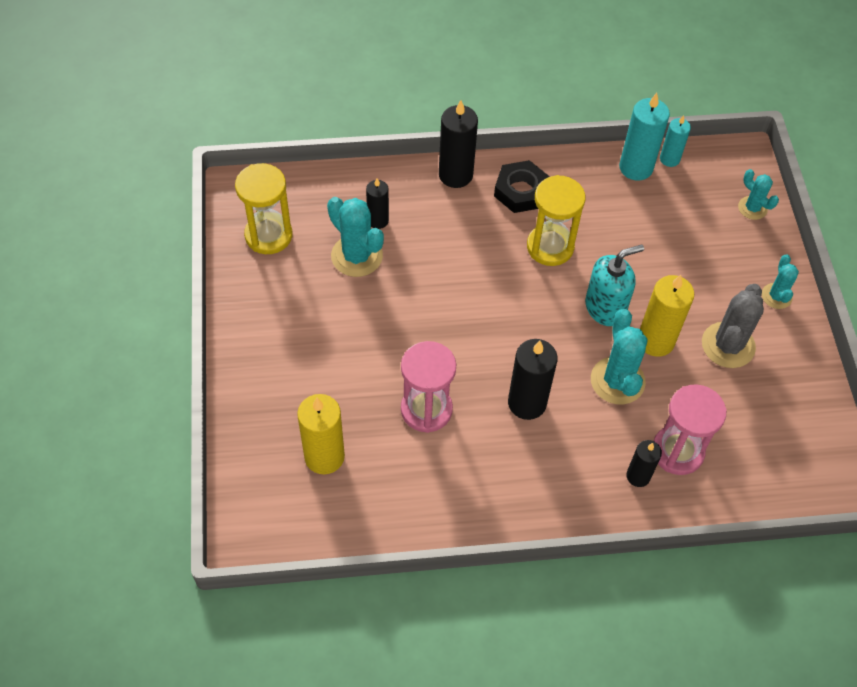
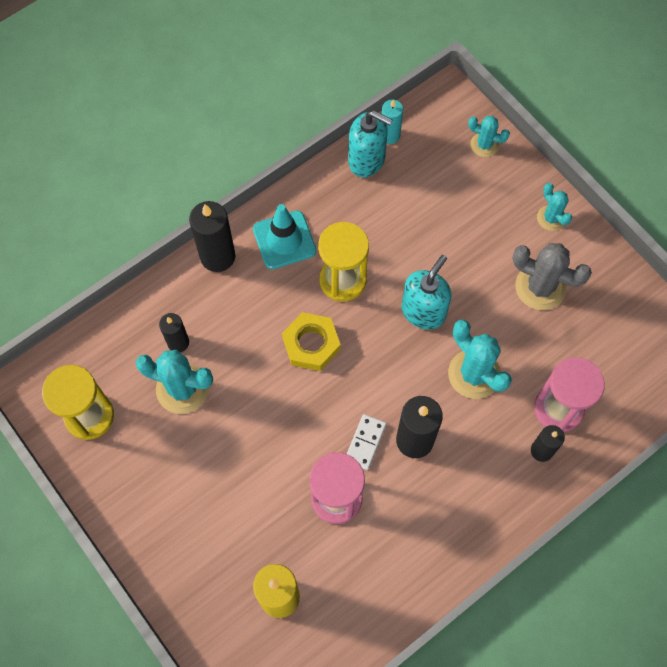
camera: 30 degrees left, 10 degrees up
black nut [494,160,550,213] -> turquoise traffic cone [253,204,316,269]
turquoise candle [619,93,670,181] -> turquoise soap dispenser [348,111,393,177]
yellow candle [640,275,694,357] -> none
grey cactus [702,284,764,368] -> grey cactus turned 60 degrees counterclockwise [512,243,592,310]
none -> yellow nut [282,312,341,371]
none -> white domino [347,414,387,470]

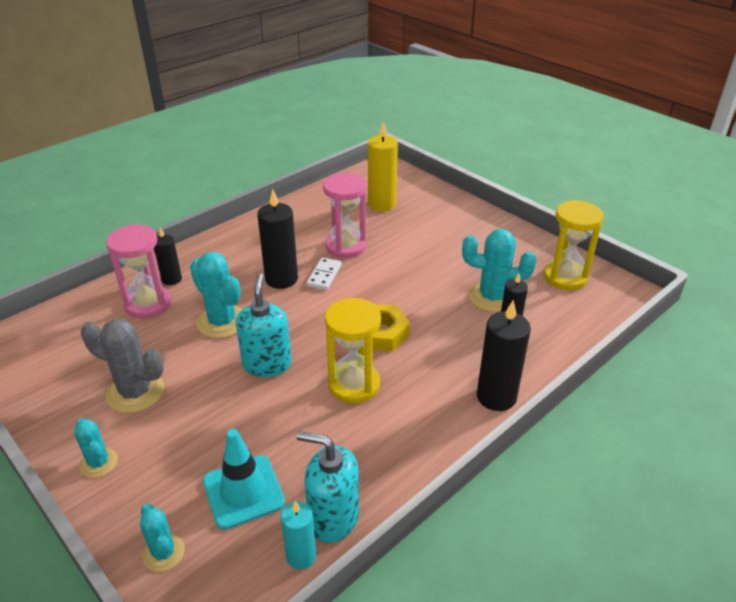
camera: 175 degrees right, 30 degrees down
turquoise traffic cone [253,204,316,269] -> turquoise traffic cone moved to [203,429,285,530]
turquoise soap dispenser [401,255,452,330] -> turquoise soap dispenser turned 150 degrees clockwise [236,273,292,377]
turquoise cactus [468,116,510,157] -> turquoise cactus turned 45 degrees clockwise [140,504,185,572]

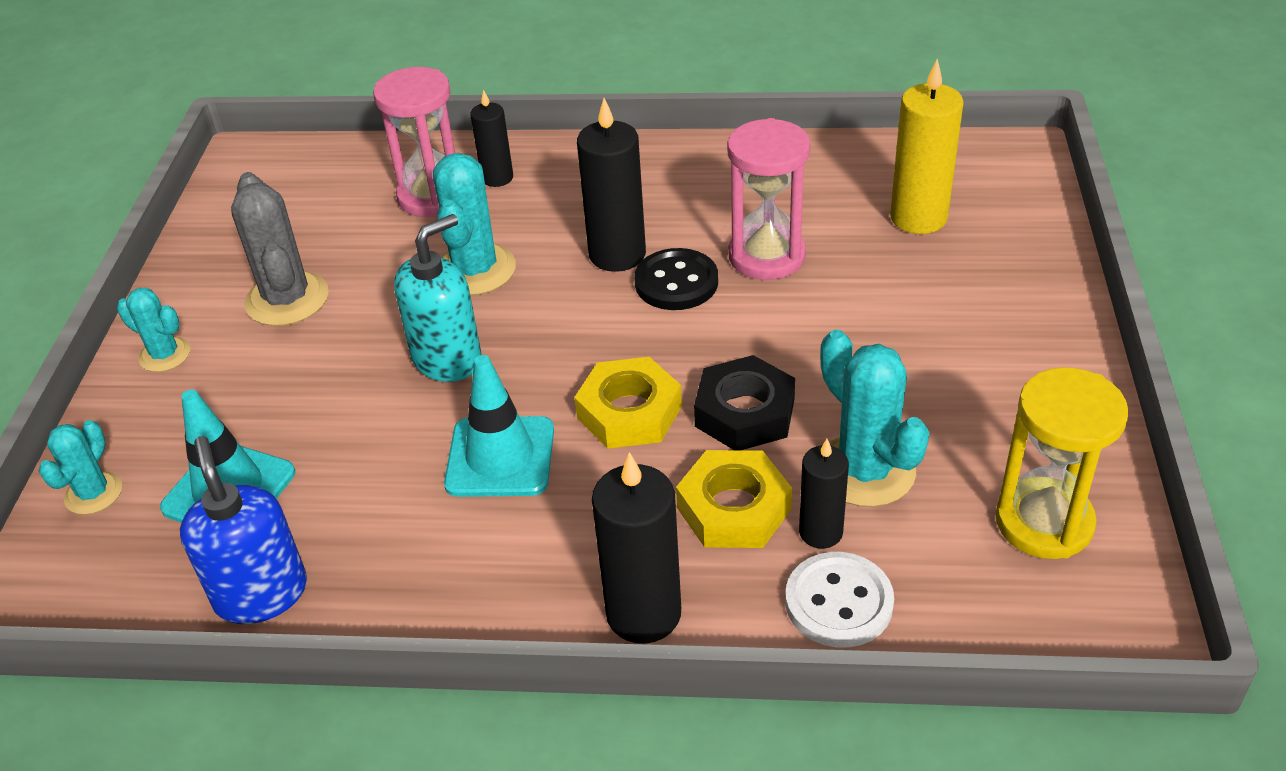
camera: 50 degrees right, 5 degrees up
turquoise cactus [74,418,118,478] -> turquoise cactus turned 75 degrees counterclockwise [117,288,190,372]
turquoise candle [281,501,316,570] -> none
turquoise soap dispenser [297,431,359,543] -> blue soap dispenser [180,436,307,624]
white domino [306,258,342,290] -> black button [634,248,718,310]
yellow hourglass [325,298,381,403] -> turquoise traffic cone [444,355,554,497]
none -> yellow nut [676,450,792,548]
none -> black nut [694,355,795,450]
none -> white button [785,552,894,648]

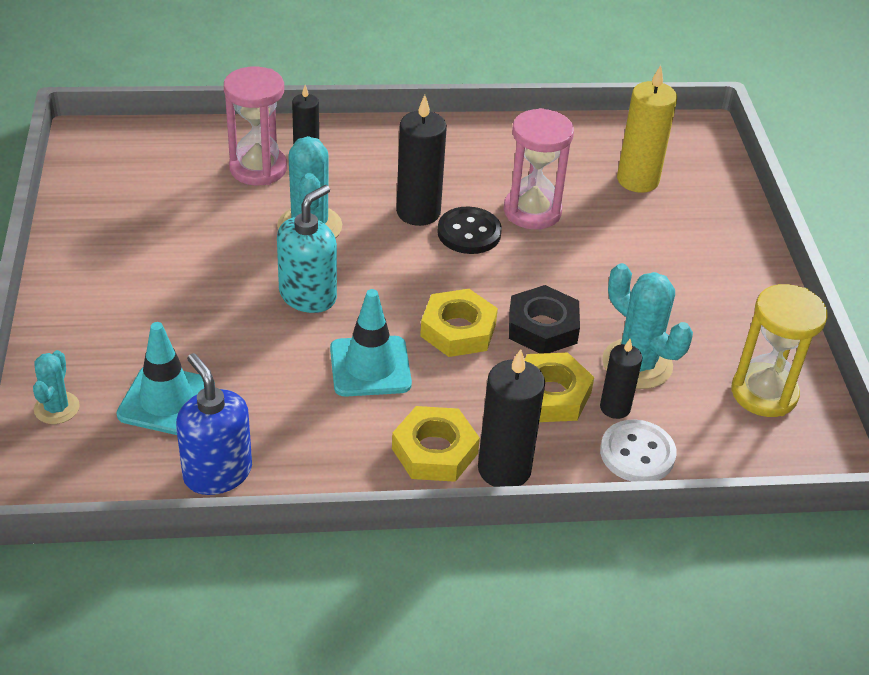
camera: 15 degrees left, 0 degrees up
turquoise cactus [117,288,190,372] -> none
grey cactus [231,172,329,326] -> none
none -> yellow nut [392,406,480,482]

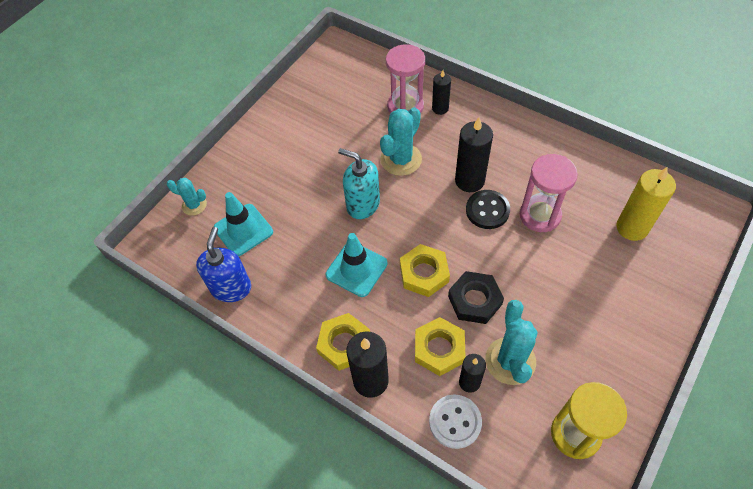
camera: 45 degrees right, 15 degrees up
turquoise cactus [33,350,80,424] -> turquoise cactus turned 60 degrees clockwise [167,178,207,216]
turquoise soap dispenser [277,185,337,313] -> turquoise soap dispenser turned 135 degrees counterclockwise [338,148,380,219]

